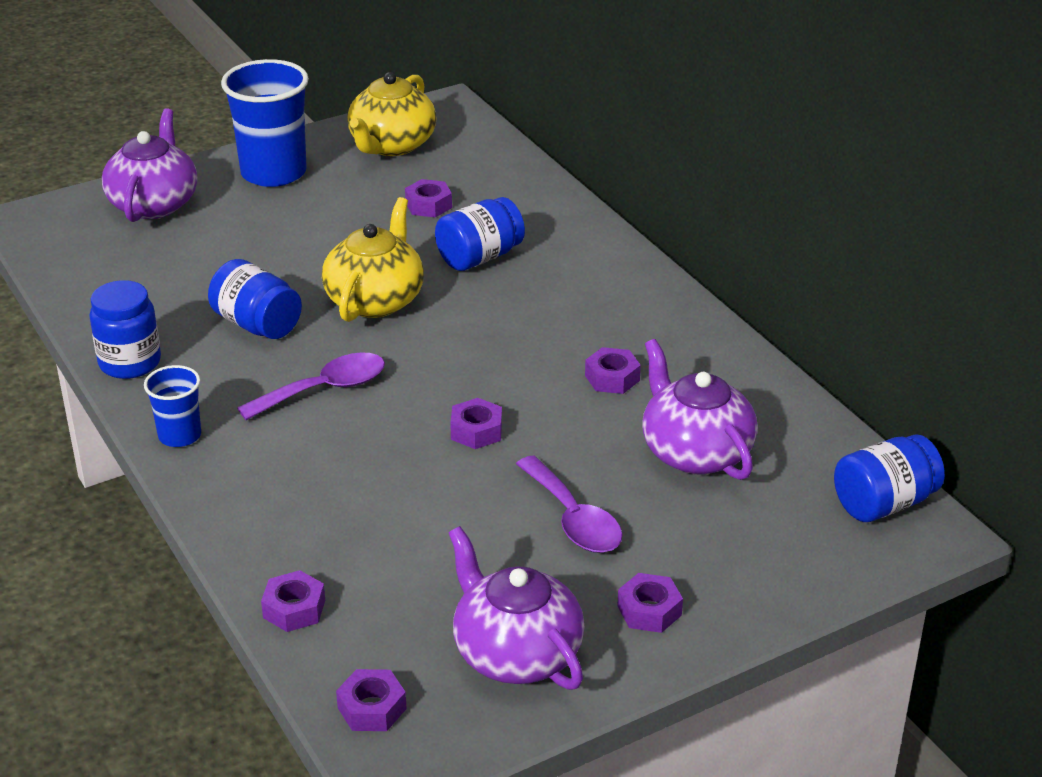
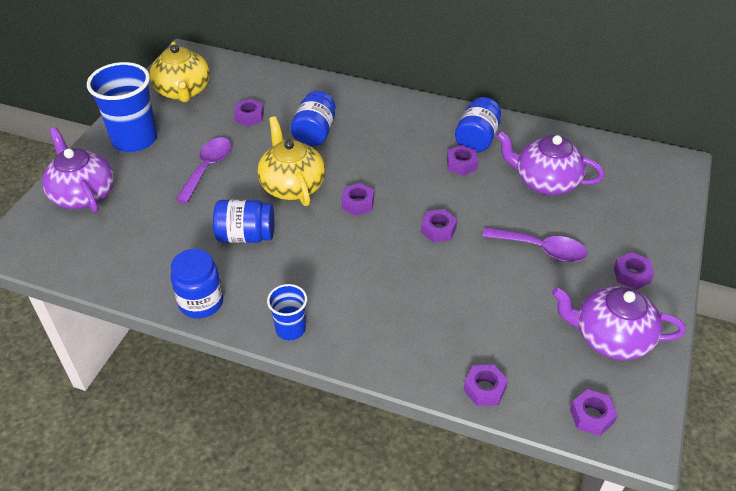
camera: 40 degrees left, 10 degrees up
purple spoon [237,352,385,420] -> purple spoon moved to [175,137,232,203]
blue jar [834,434,945,522] -> blue jar moved to [455,97,501,152]
none -> purple nut [341,183,374,216]

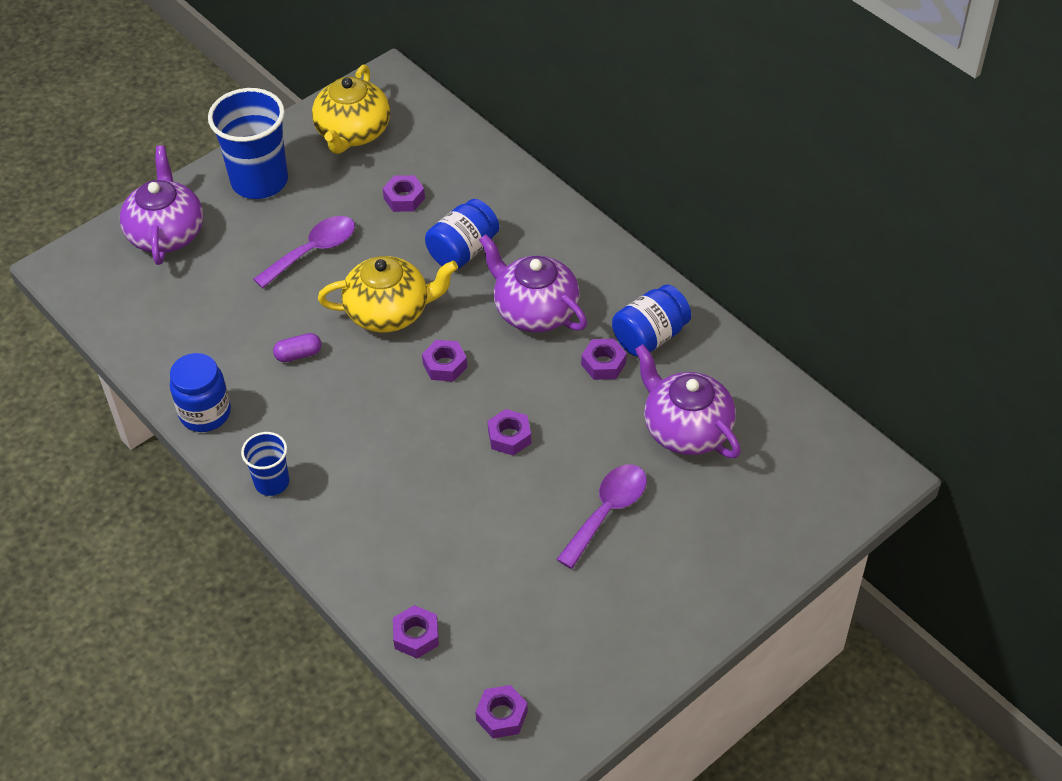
camera: 30 degrees right, 5 degrees up
blue jar [213,200,274,243] -> purple capsule [273,333,322,362]
yellow teapot [257,116,325,206] -> yellow teapot turned 75 degrees clockwise [318,256,458,333]
purple spoon [482,227,587,262] -> purple spoon turned 105 degrees counterclockwise [556,464,647,569]
purple teapot [552,286,686,360] -> purple teapot moved to [479,234,587,332]
purple nut [614,252,654,290] -> none

